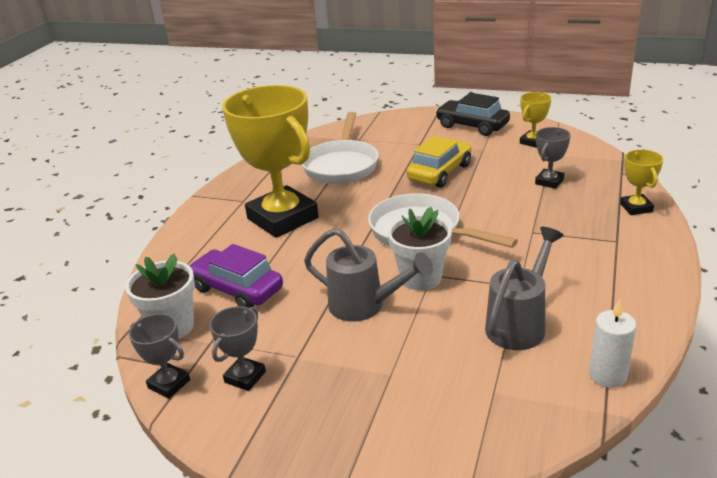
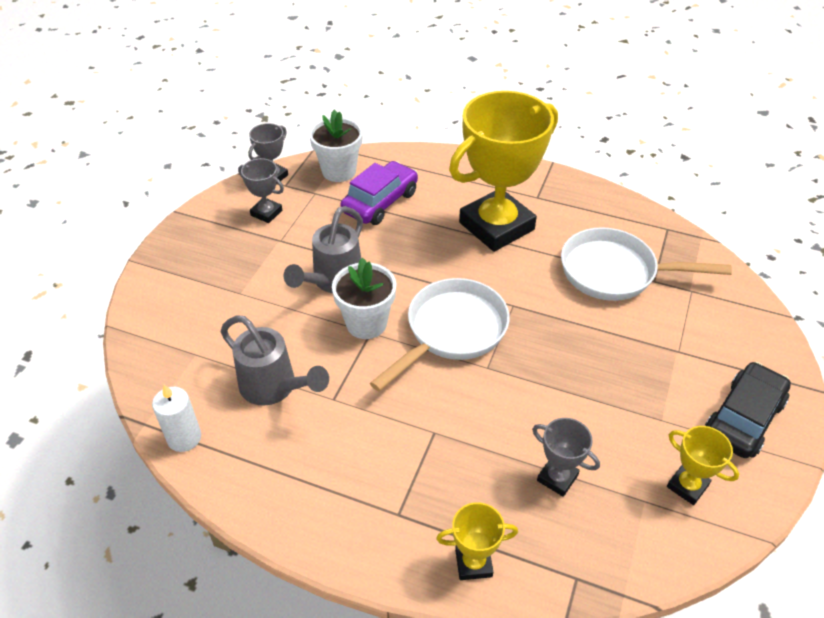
camera: 90 degrees right, 15 degrees up
yellow car [406,136,471,188] -> none

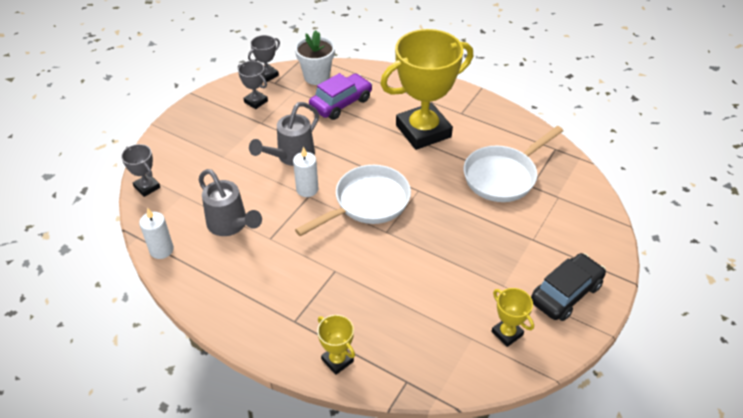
camera: 10 degrees right, 0 degrees up
white flower pot [332,258,396,339] -> white candle [293,147,318,197]
yellow trophy [436,502,518,580] -> yellow trophy turned 45 degrees clockwise [317,315,355,375]
grey trophy [532,418,600,497] -> grey trophy moved to [121,144,160,197]
white pan [561,227,732,301] -> white pan turned 60 degrees counterclockwise [464,126,563,202]

